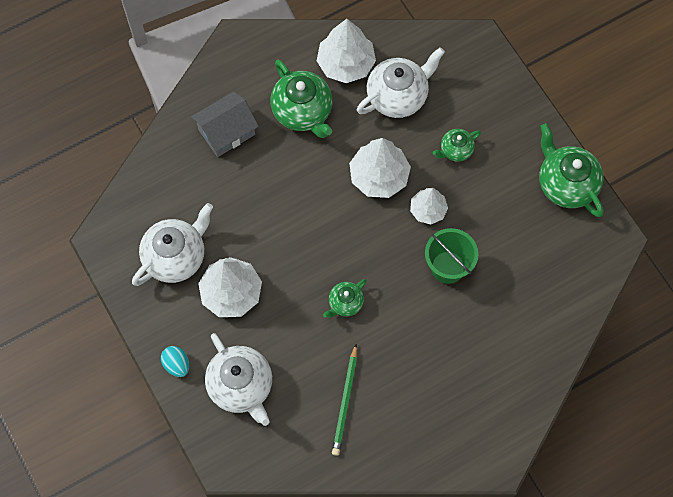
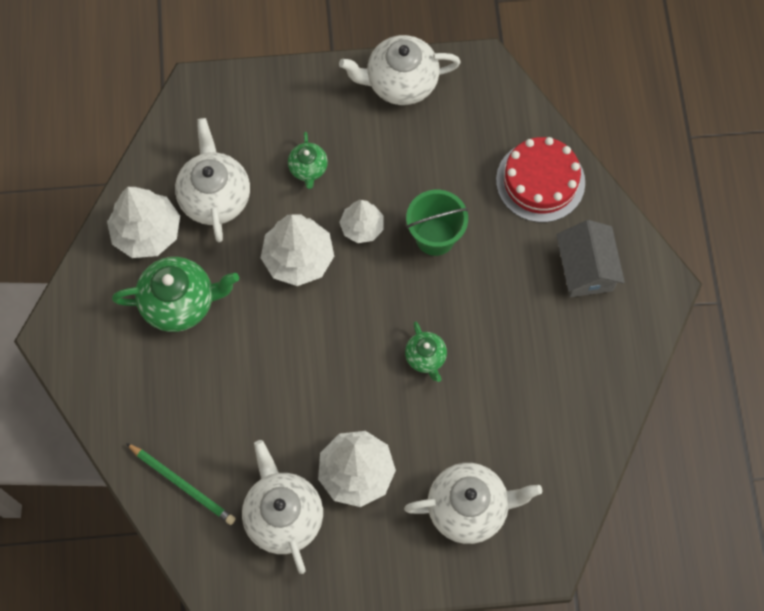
camera: 65 degrees left, 0 degrees up
turquoise egg [161,346,189,377] -> none
grey house [191,91,259,157] -> grey house moved to [556,220,625,297]
green pencil [332,344,357,456] -> green pencil moved to [126,443,236,525]
green teapot [539,123,604,217] -> white teapot [339,35,461,105]
none -> red cake [496,137,585,222]

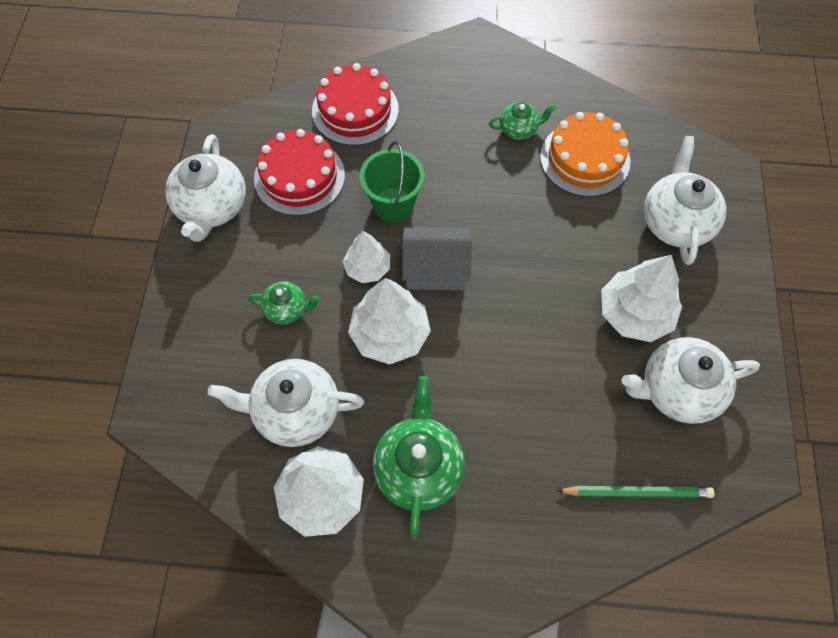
camera: 80 degrees left, 5 degrees down
green pencil [126,443,236,525] -> green pencil turned 45 degrees clockwise [557,486,715,498]
green teapot [405,322,447,382] -> green teapot moved to [489,102,556,140]
grey house [556,220,625,297] -> grey house moved to [402,227,472,291]
none -> red cake [254,129,345,216]
none -> orange cake [540,112,631,197]

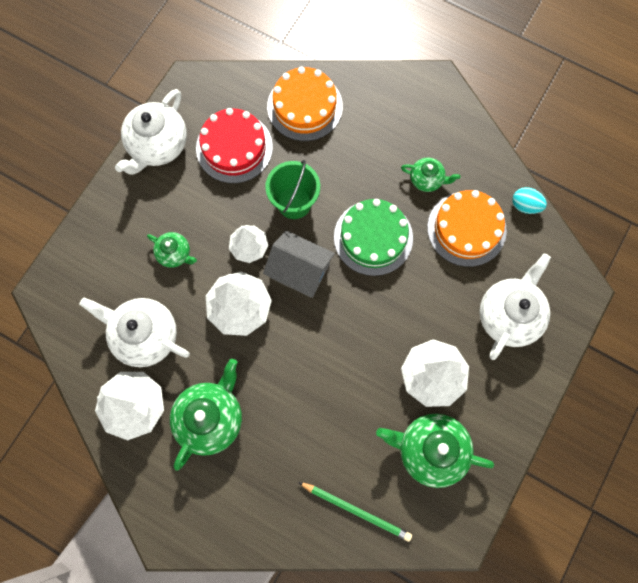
camera: 25 degrees right, 10 degrees up
red cake [312,63,399,146] -> orange cake [267,67,343,141]
white teapot [622,337,760,424] -> green teapot [376,414,494,488]
none -> green cake [334,199,413,276]
none -> turquoise egg [512,187,547,214]

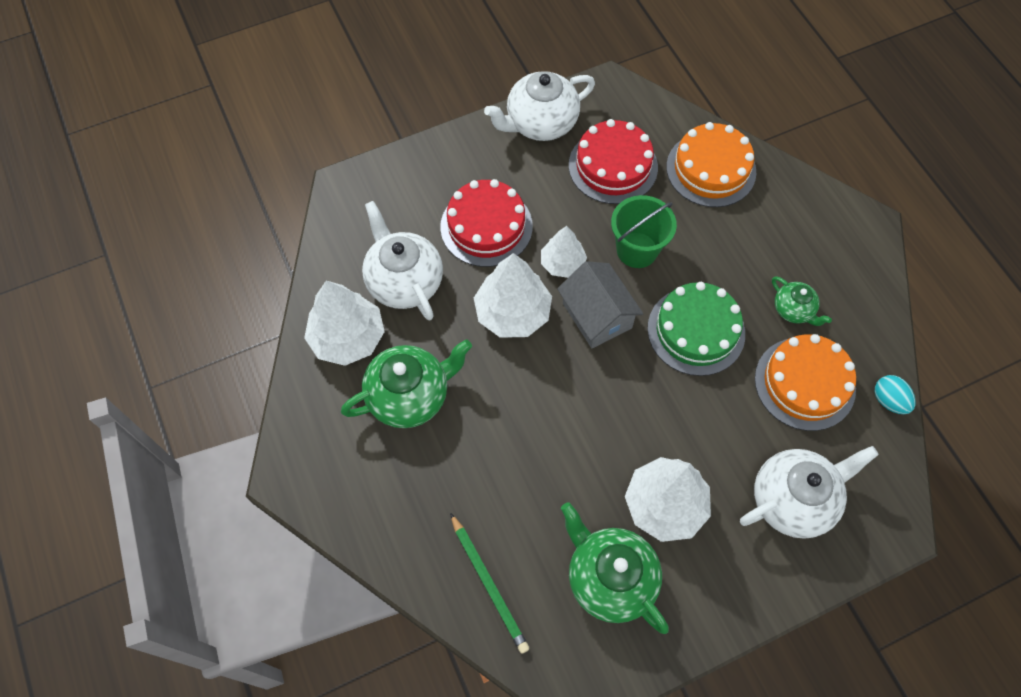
camera: 35 degrees right, 10 degrees down
green teapot [147,232,197,268] -> red cake [440,179,533,267]

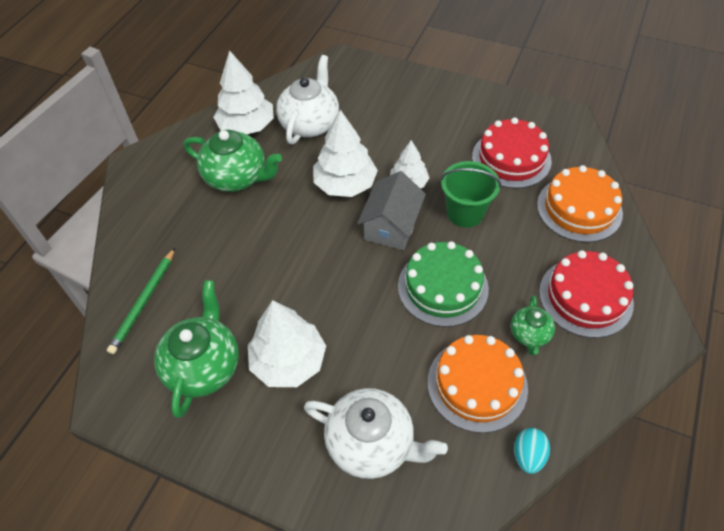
camera: 50 degrees right, 10 degrees down
red cake [440,179,533,267] -> red cake moved to [539,250,634,338]
white teapot [484,71,595,141] -> none

